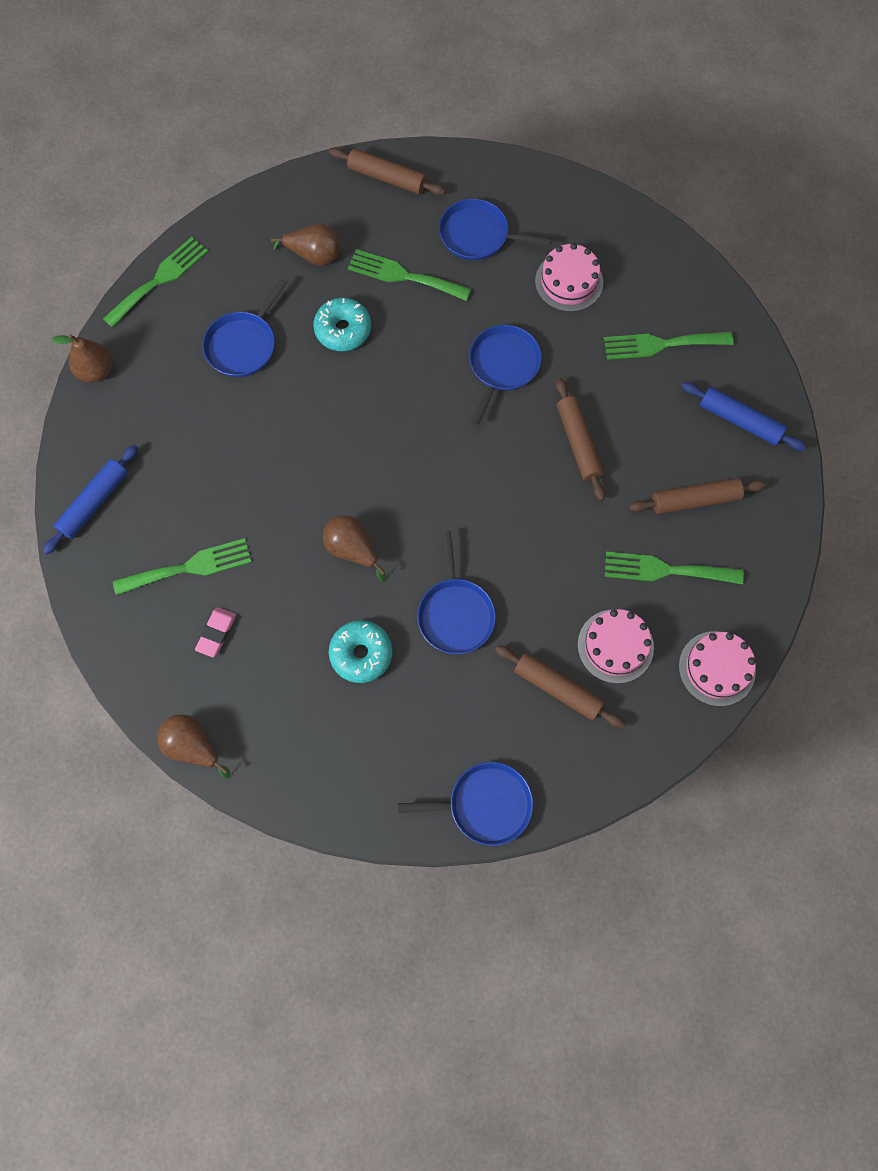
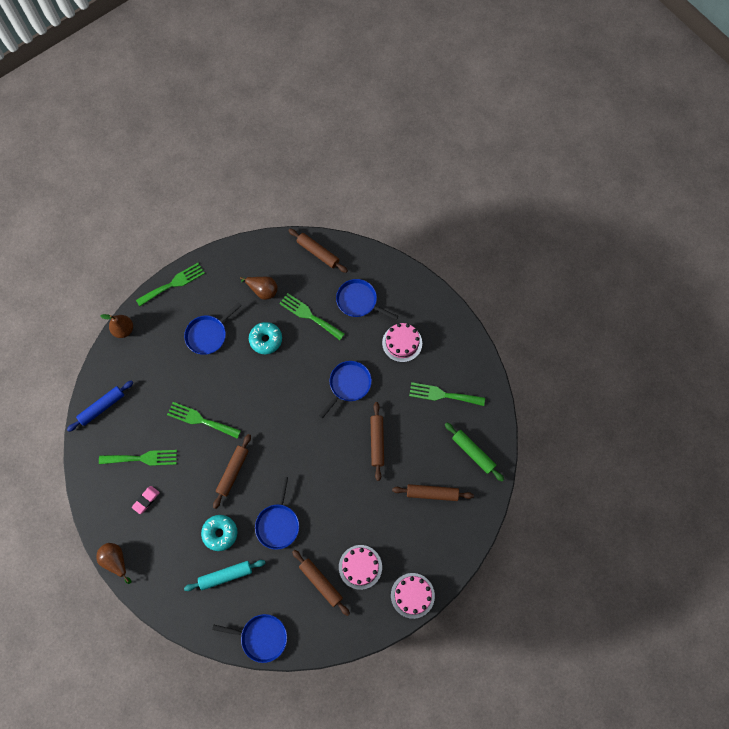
camera: 15 degrees right, 0 degrees up
brown pear [323,515,386,582] -> brown rolling pin [213,434,251,509]
green fork [605,552,744,585] -> green fork moved to [167,402,241,439]
blue rolling pin [681,382,806,451] -> green rolling pin [445,422,504,481]
none -> turquoise rolling pin [184,560,265,591]

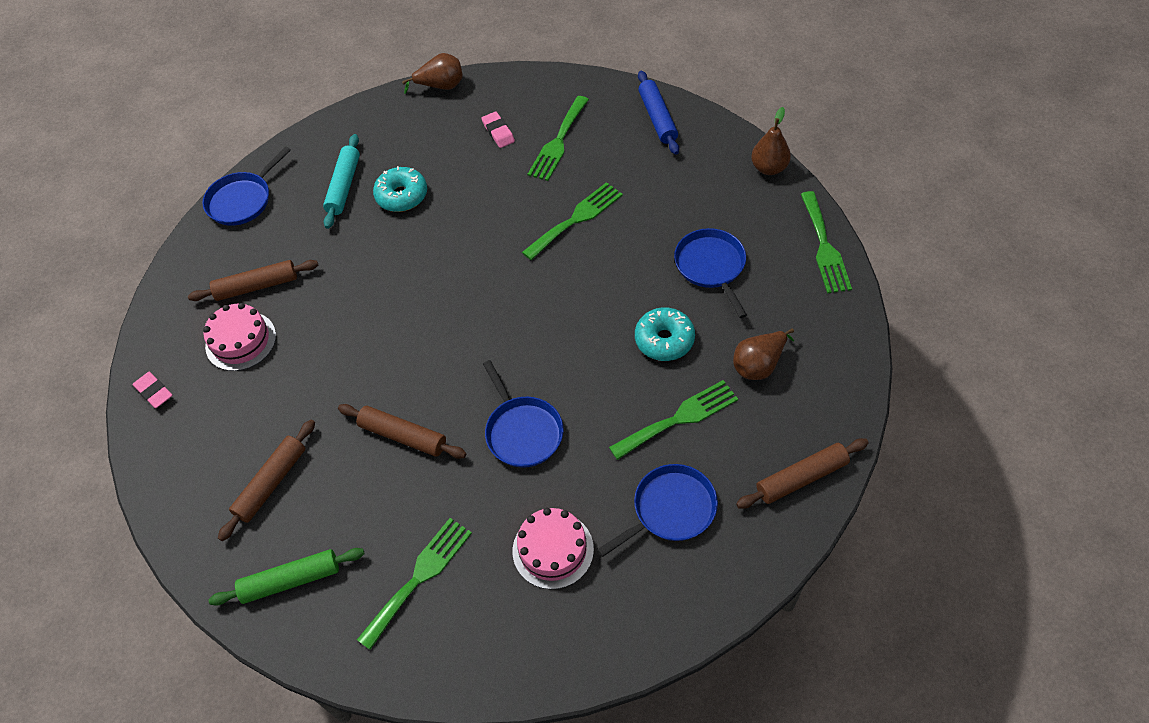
camera: 120 degrees right, 15 degrees down
brown rolling pin [213,434,251,509] -> none
blue pan [255,476,299,550] -> none
pink cake [391,573,435,619] -> pink eraser [133,372,172,408]

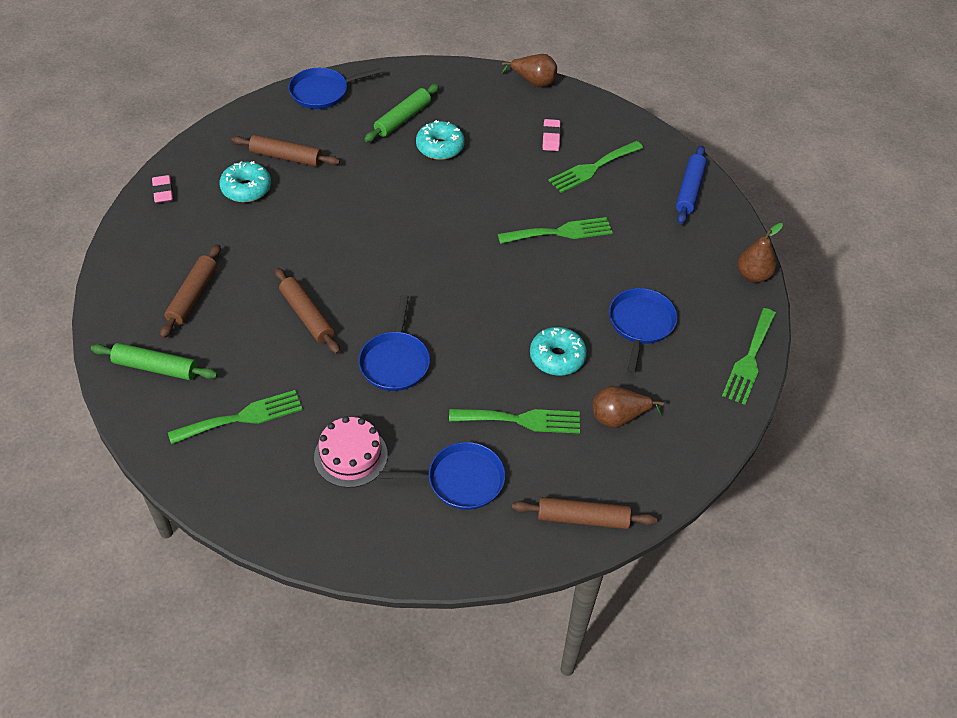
camera: 25 degrees right, 5 degrees down
pink cake [203,303,276,371] -> turquoise donut [220,161,271,202]
brown rolling pin [218,420,315,541] -> brown rolling pin turned 45 degrees counterclockwise [160,244,221,338]
turquoise rolling pin [323,134,360,229] -> green rolling pin [364,84,439,142]

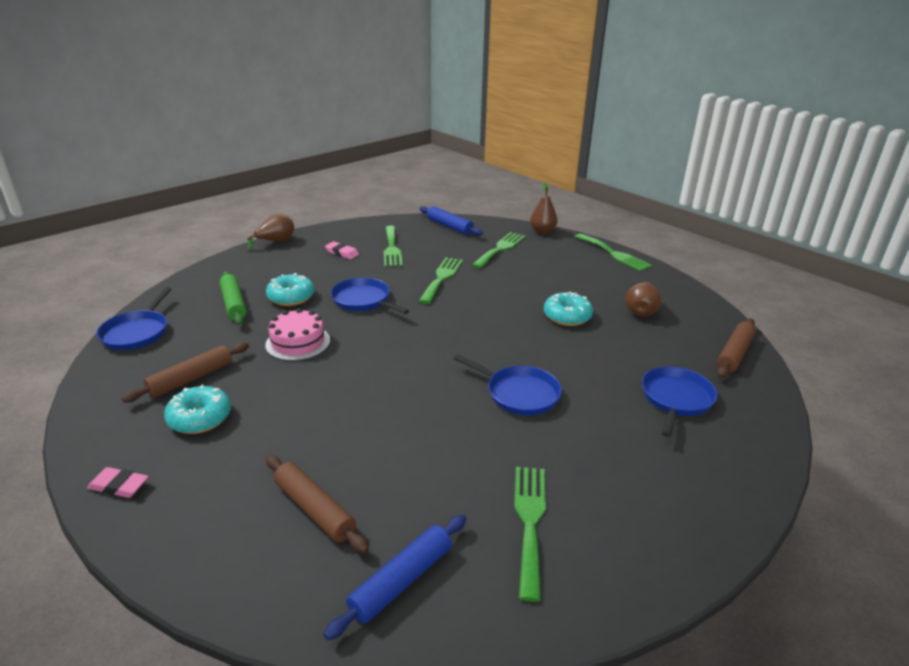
camera: 60 degrees left, 20 degrees down
green rolling pin [91,343,218,380] -> blue rolling pin [323,515,466,640]
brown rolling pin [274,268,340,354] -> none
pink cake [314,416,388,488] -> pink cake moved to [265,308,330,361]
green fork [449,409,580,434] -> green fork moved to [472,232,525,268]
blue pan [609,288,677,373] -> blue pan moved to [331,278,409,314]

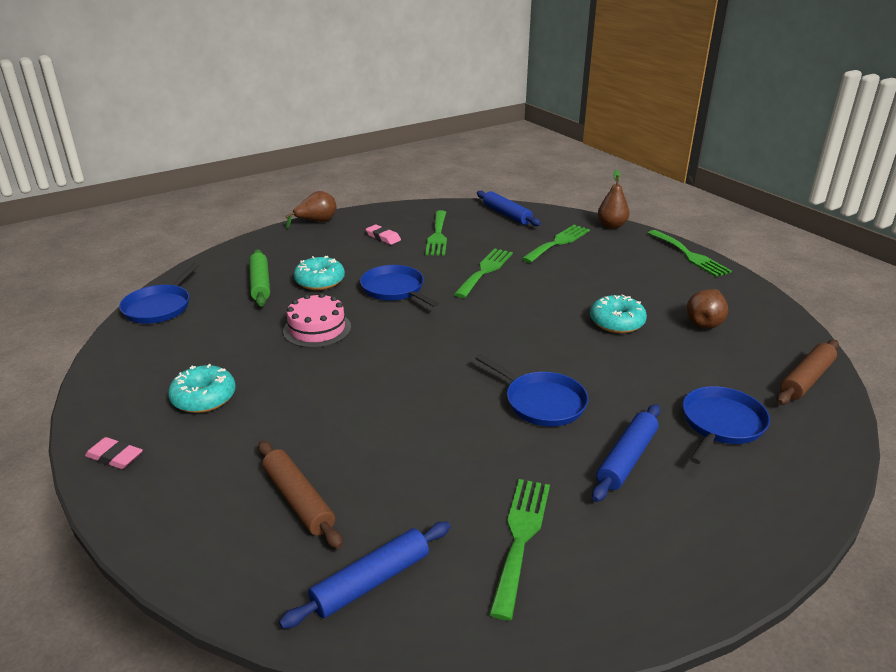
camera: 10 degrees right, 0 degrees up
brown rolling pin [121,342,249,403] -> none
none -> blue rolling pin [592,404,661,502]

